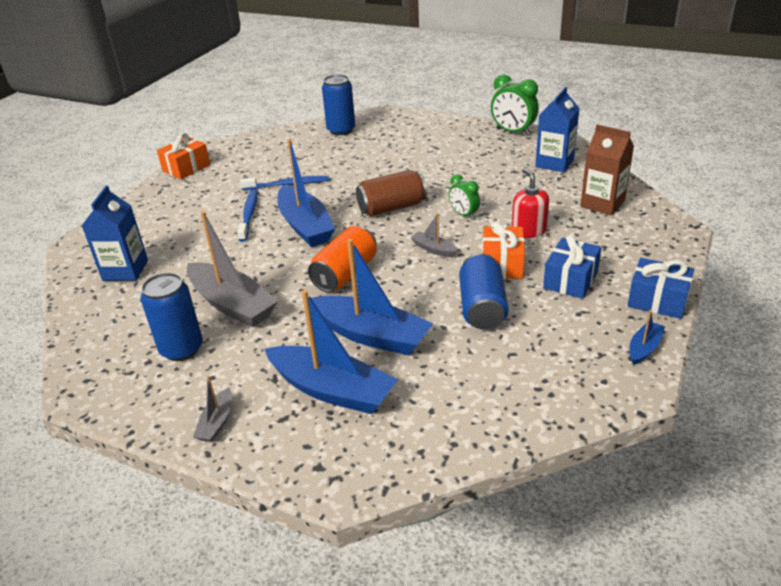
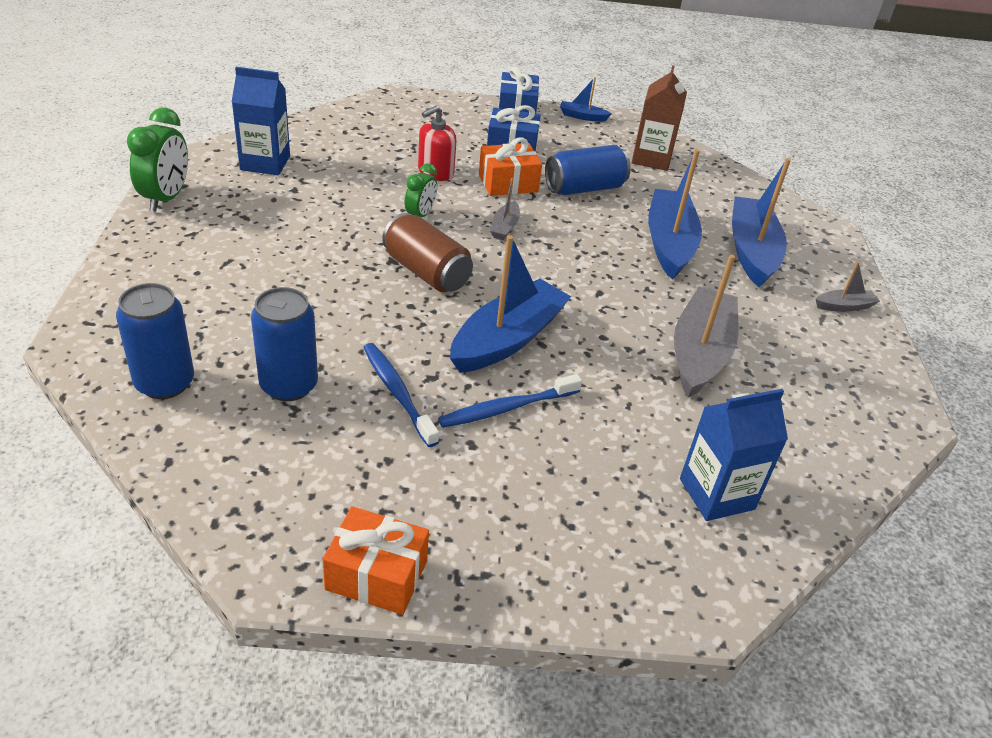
camera: 120 degrees left, 5 degrees up
blue can [141,273,203,361] -> blue can moved to [251,287,318,401]
orange can [308,226,377,292] -> none
brown carton [580,125,634,215] -> brown carton moved to [632,65,687,171]

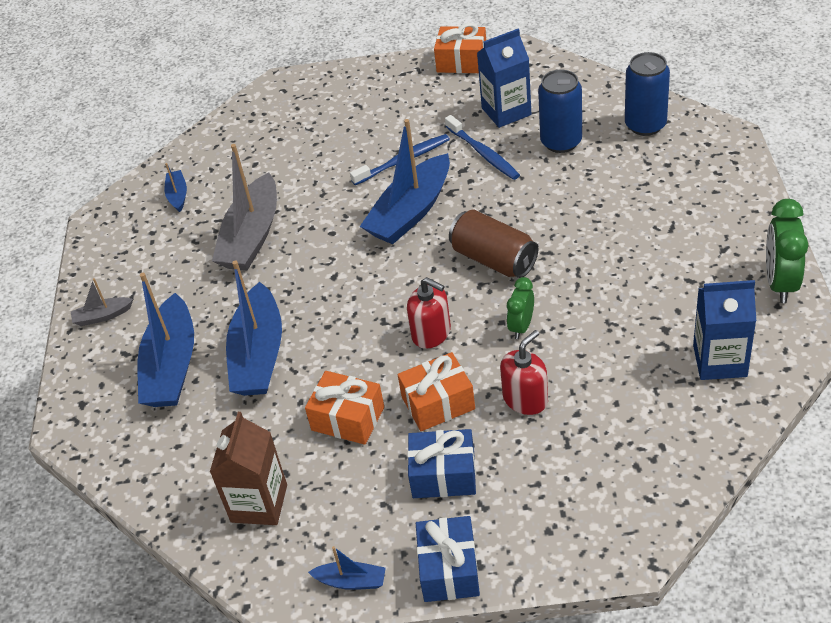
camera: 175 degrees left, 5 degrees up
grey boat [490,178,520,240] -> red soap dispenser [407,277,451,349]
blue can [545,145,631,195] -> orange gift [305,371,384,445]
blue carton [680,389,788,521] -> blue carton moved to [477,29,531,128]
none -> blue boat [164,163,187,212]

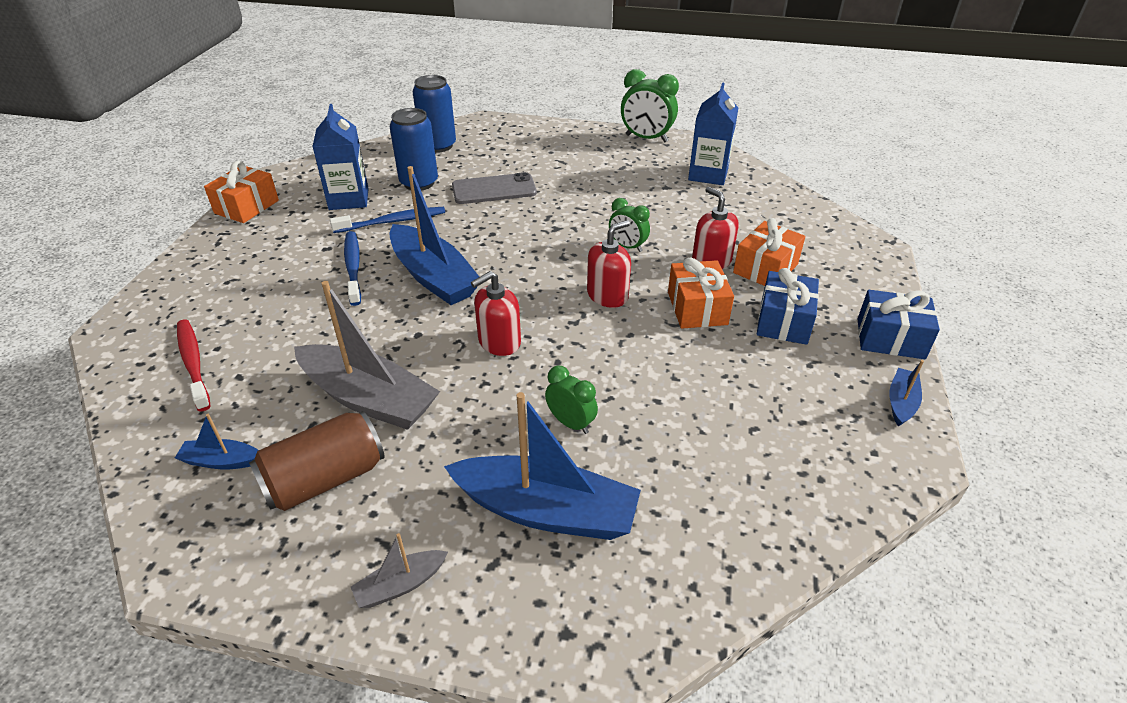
camera: 80 degrees left, 5 degrees down
grey boat [71,278,133,326] -> grey boat turned 60 degrees clockwise [351,533,448,608]
brown carton [210,412,287,525] -> none
blue boat [226,260,282,396] -> green clock [545,366,598,434]
orange gift [305,371,384,445] -> orange gift moved to [733,218,805,286]
brown can [449,210,538,278] -> brown can moved to [249,411,385,511]
none -> red toothbrush [177,319,210,412]
none -> grey phone [452,172,537,204]
none -> red soap dispenser [471,271,521,356]

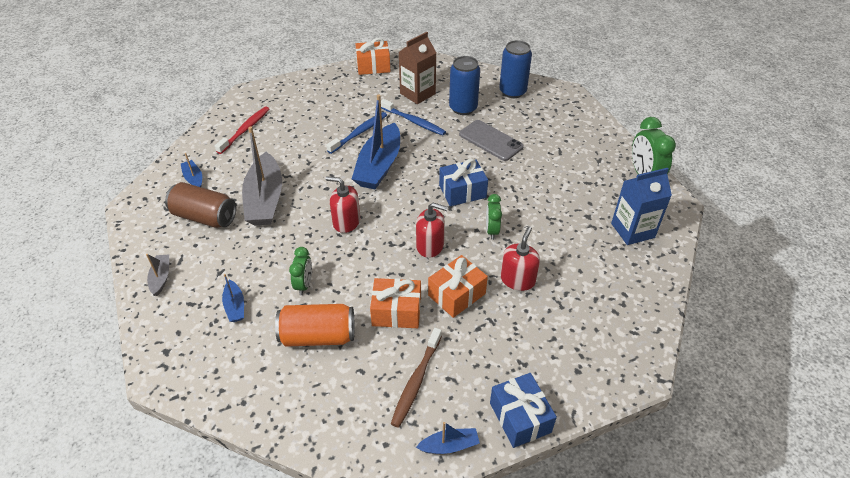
camera: 55 degrees right, 5 degrees up
blue carton [312,104,369,210] -> brown carton [398,32,436,104]
grey boat [351,533,448,608] -> grey boat turned 60 degrees clockwise [146,254,169,296]
blue boat [444,392,641,540] -> blue boat [222,274,244,322], size x0.46
orange gift [733,218,805,286] -> orange gift moved to [370,278,421,328]
blue gift [757,268,819,345] -> blue gift moved to [439,159,488,206]
none -> orange can [275,304,355,347]
none -> brown toothbrush [391,328,442,428]

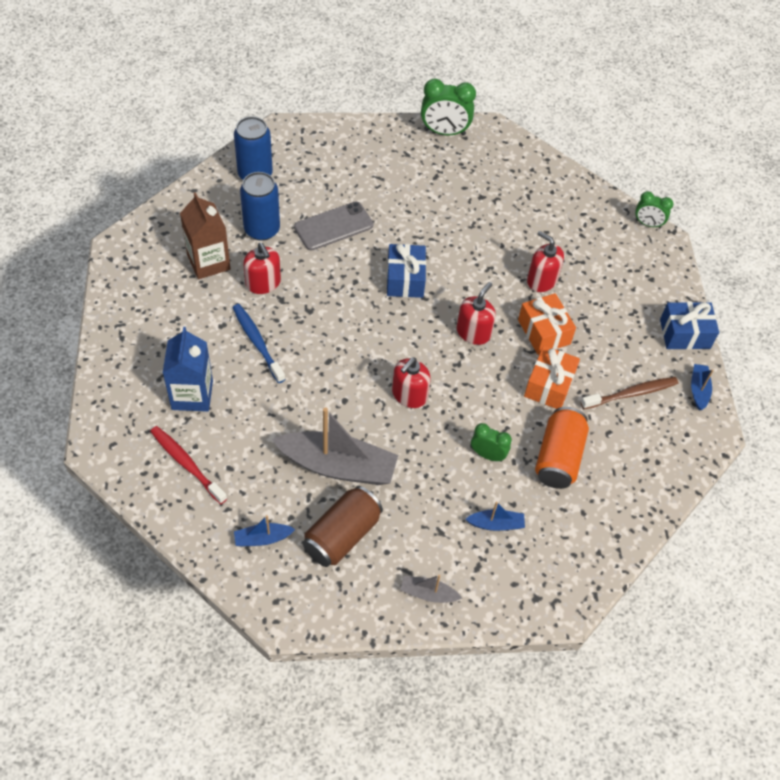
camera: 75 degrees left, 10 degrees up
blue boat [352,94,400,189] -> none
orange gift [355,38,390,75] -> none
blue toothbrush [381,99,446,136] -> red soap dispenser [244,243,281,294]
brown toothbrush [391,328,442,428] -> brown toothbrush turned 60 degrees counterclockwise [581,377,678,409]
green clock [486,194,502,240] -> green clock moved to [635,191,674,228]
blue carton [611,168,672,245] -> blue carton moved to [163,327,213,412]

